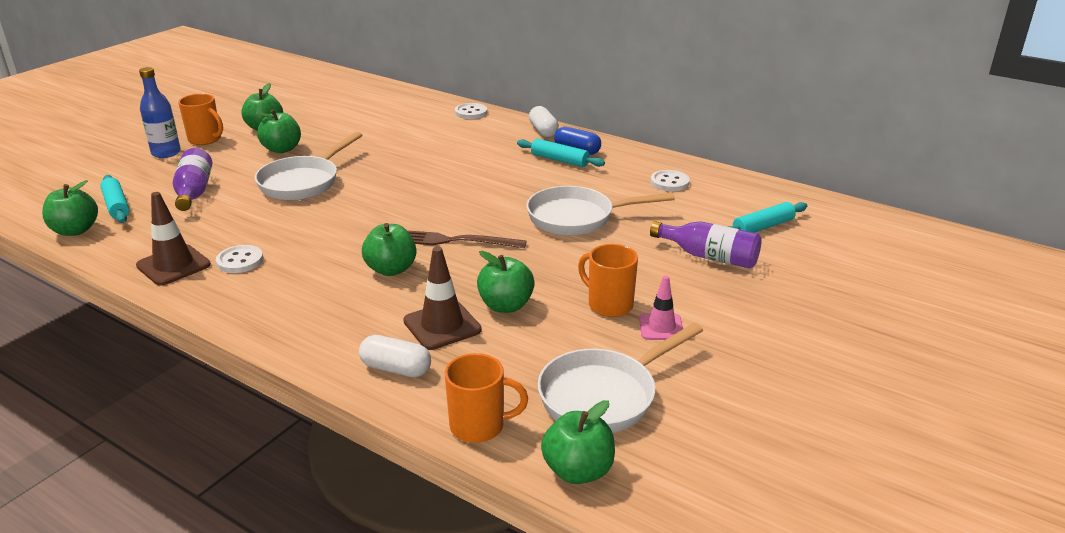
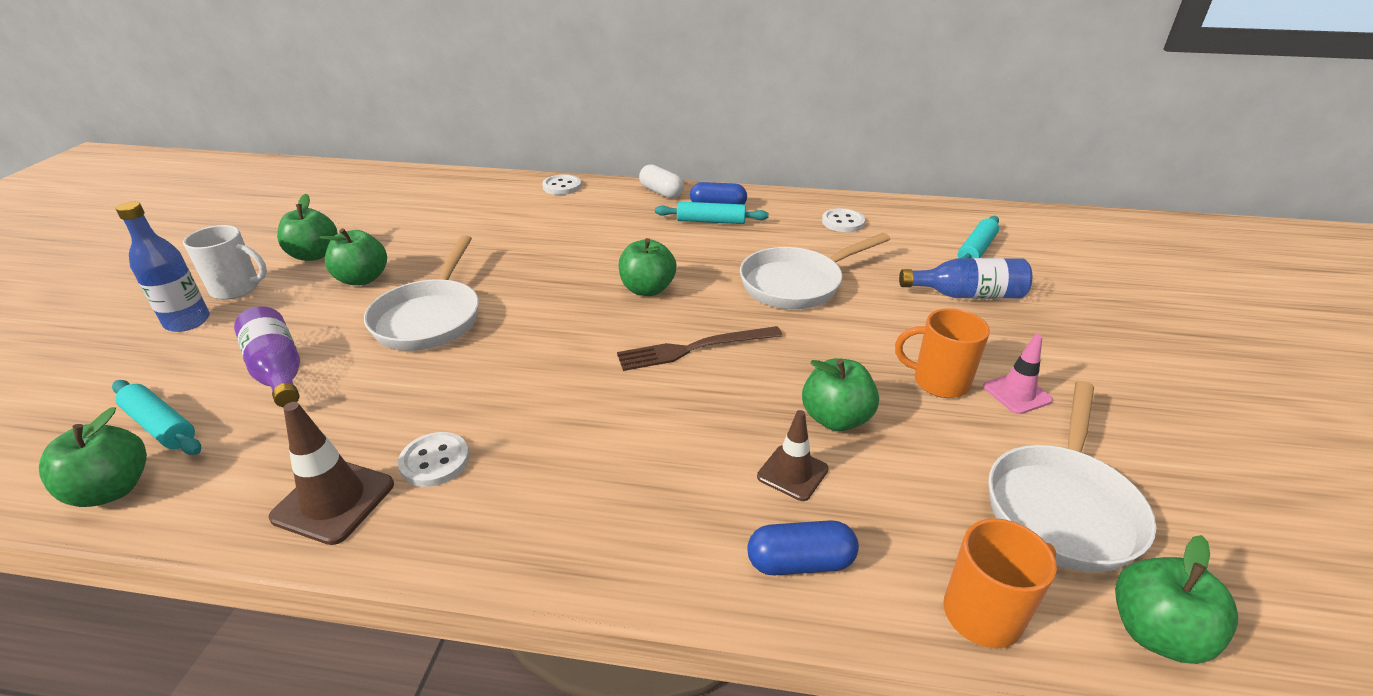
camera: 25 degrees left, 5 degrees up
orange mug [178,94,223,145] -> white mug [183,225,267,300]
white capsule [359,335,431,377] -> blue capsule [748,520,859,576]
green apple [362,223,416,276] -> green apple moved to [618,238,677,296]
brown traffic cone [403,247,482,350] -> brown traffic cone [757,410,829,501], size x0.67
purple bottle [650,221,762,268] -> blue bottle [899,258,1032,299]

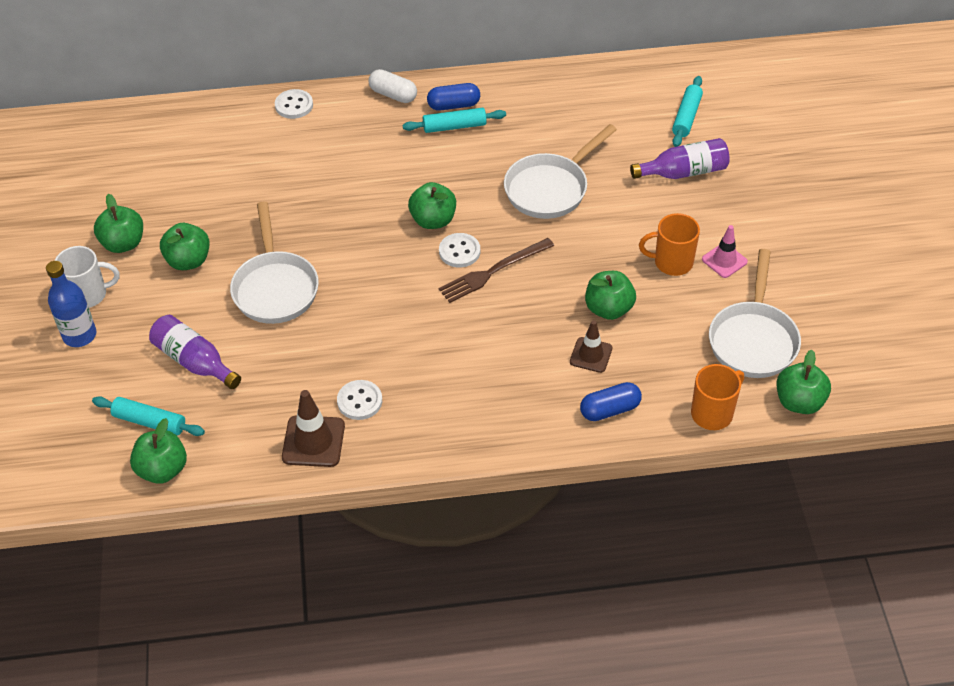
camera: 15 degrees left, 15 degrees up
white button [822,208,865,232] -> white button moved to [439,233,480,267]
blue bottle [899,258,1032,299] -> purple bottle [630,138,730,179]

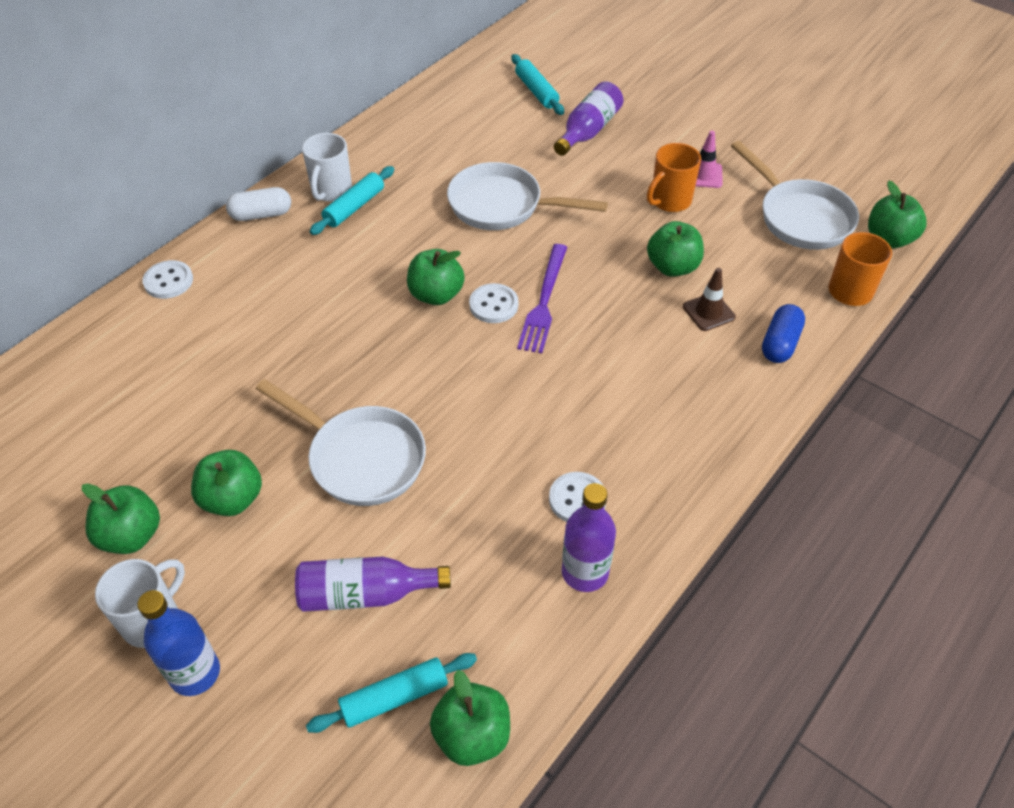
camera: 45 degrees left, 0 degrees up
brown traffic cone [282,390,345,467] -> purple bottle [562,483,616,592]
blue capsule [427,83,480,111] -> white mug [302,133,352,202]
brown fork [438,238,554,303] -> purple fork [517,244,567,353]
white pan [504,124,617,219] -> white pan turned 105 degrees clockwise [447,162,608,230]

